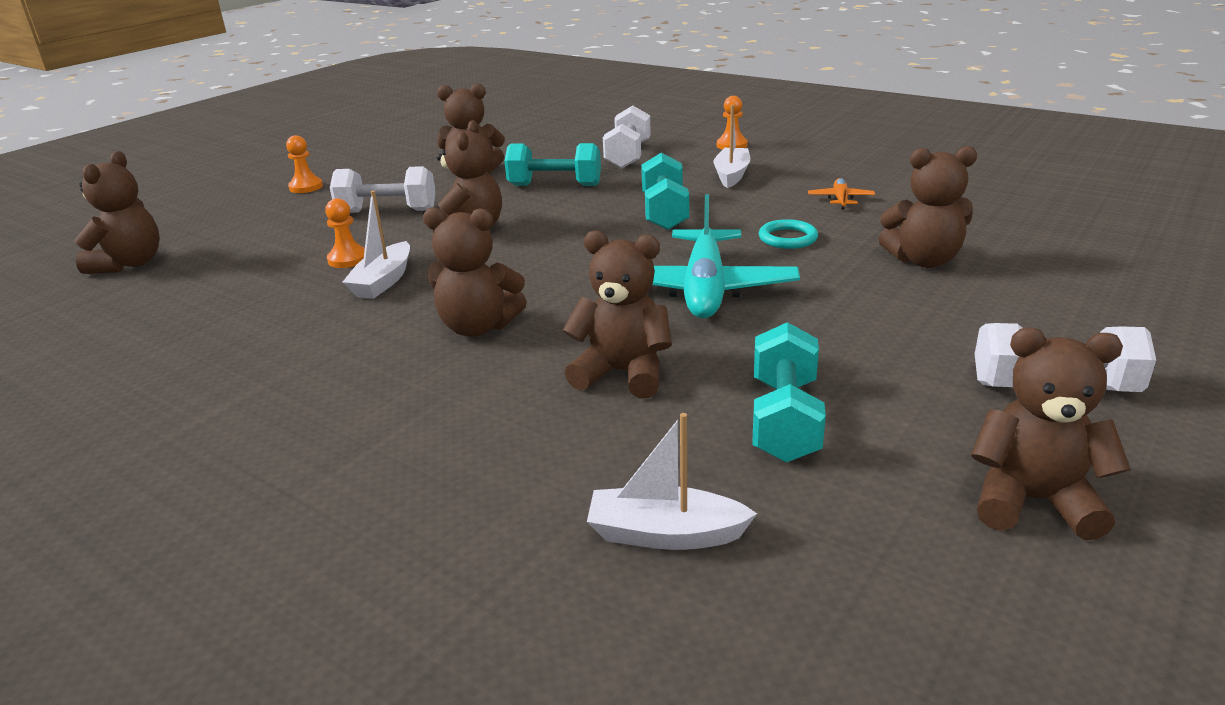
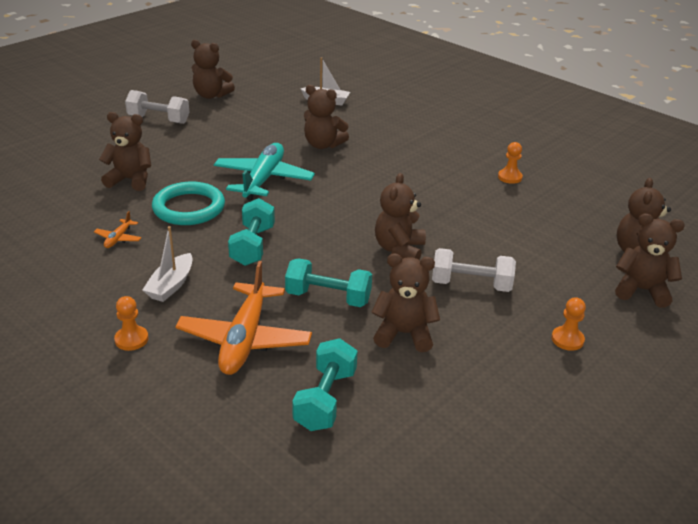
camera: 175 degrees left, 5 degrees up
orange pawn [325,198,365,268] -> orange pawn moved to [498,142,523,184]
white boat [342,191,410,299] -> none
brown teddy bear [423,207,527,337] -> brown teddy bear moved to [615,214,685,308]
white dumbbell [603,106,651,168] -> orange plane [175,261,312,375]
turquoise dumbbell [752,322,826,463] -> turquoise dumbbell moved to [292,338,357,431]
turquoise ring [759,219,818,249] -> turquoise ring [152,182,225,225], size x1.88

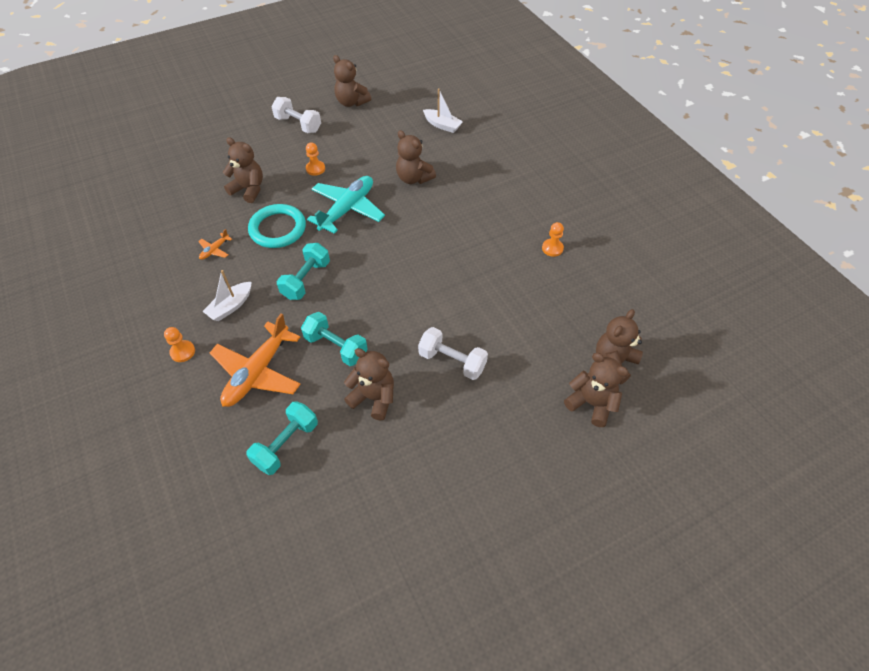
camera: 20 degrees right, 20 degrees up
brown teddy bear [375,173,426,260] -> none
orange pawn [551,297,586,351] -> orange pawn moved to [306,143,325,176]

